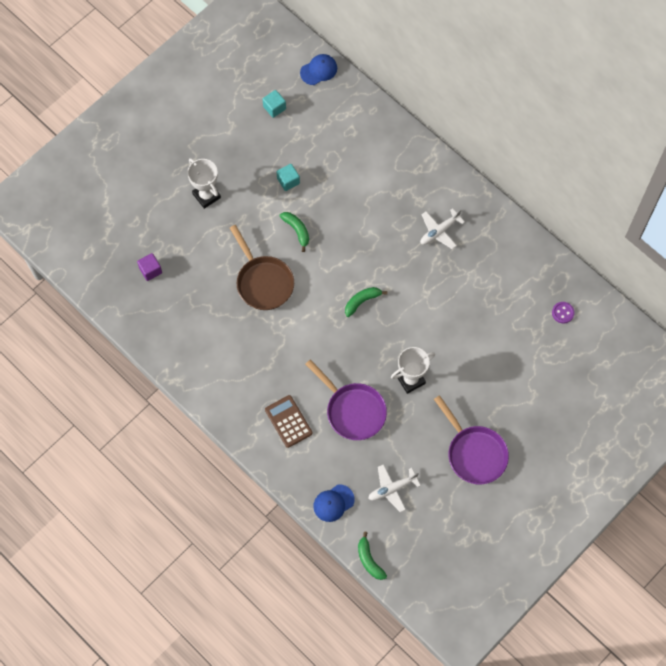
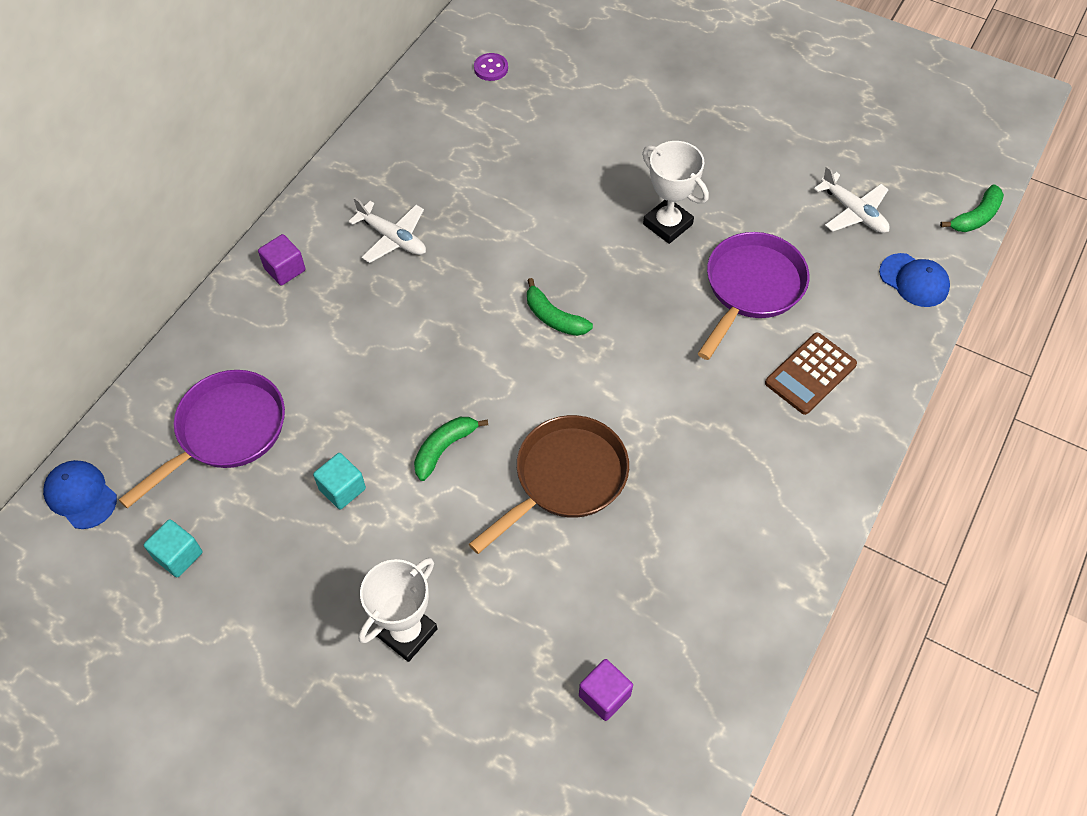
camera: 105 degrees left, 10 degrees down
purple pan [434,395,509,484] -> purple pan moved to [119,370,285,509]
none -> purple cube [258,234,306,285]

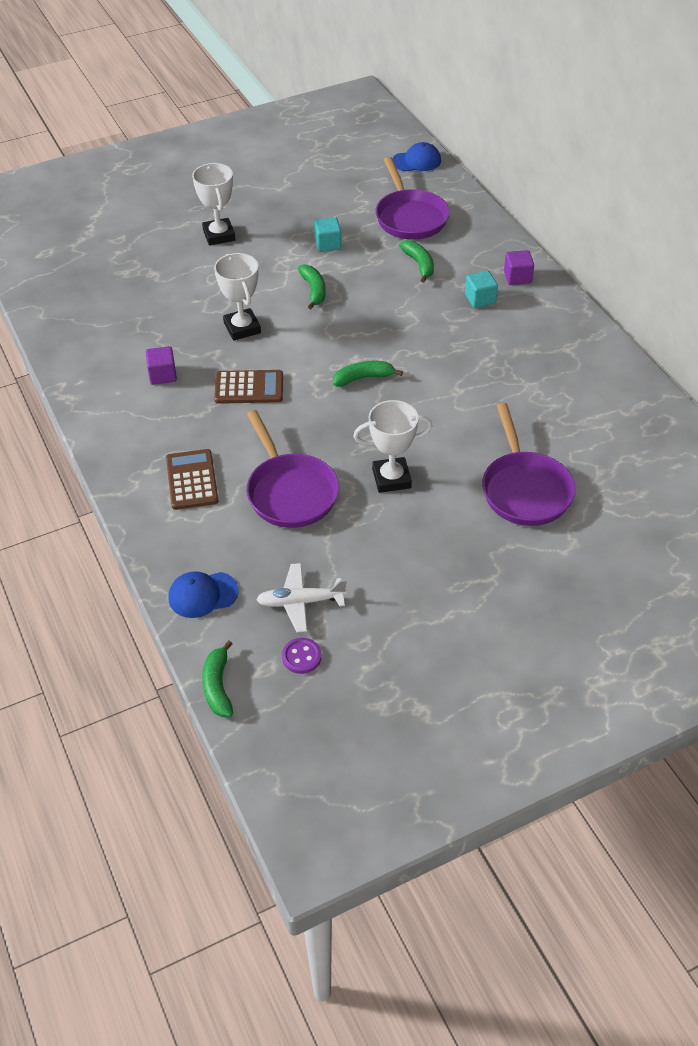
camera: 125 degrees right, 10 degrees down
turquoise cube [144,519,202,577] -> turquoise cube moved to [465,271,498,308]
white plane [348,198,426,263] -> none
brown pan [469,415,629,554] -> white trophy [214,253,261,341]
purple button [474,53,508,81] -> purple button moved to [282,638,322,674]
purple cube [579,659,633,721] -> purple cube moved to [145,346,177,385]
none -> brown calculator [214,370,283,404]
none -> green banana [399,240,434,282]
none -> purple pan [482,403,576,526]

